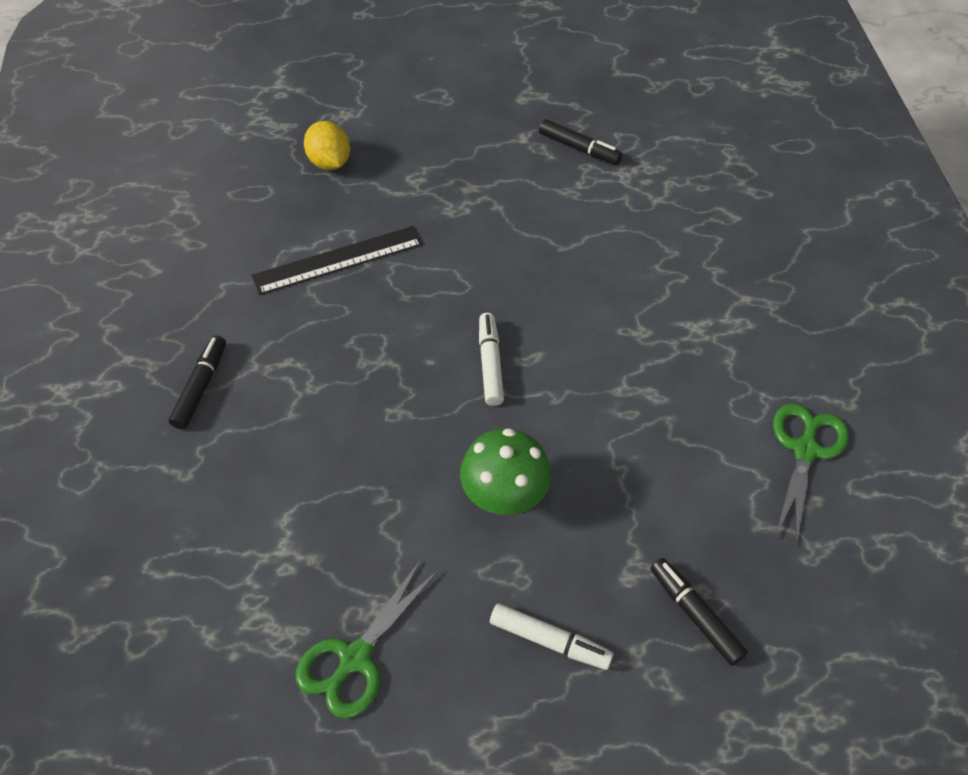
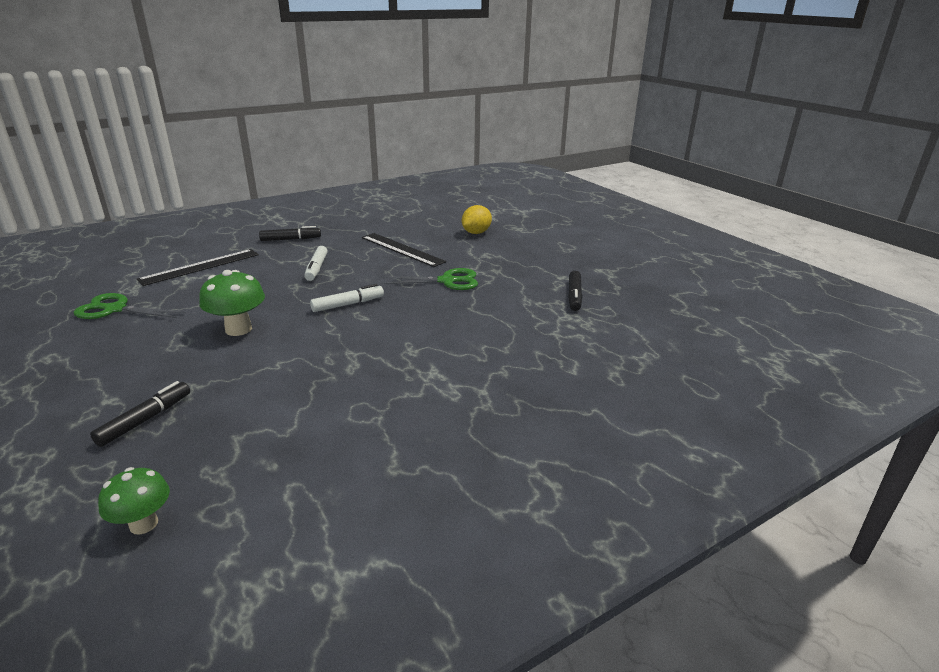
camera: 65 degrees right, 25 degrees down
white marker [490,603,613,670] -> white marker moved to [304,246,328,281]
green scissors [773,403,849,545] -> green scissors moved to [380,268,478,290]
none -> green mushroom [98,467,170,535]
none -> black ruler [137,249,259,286]

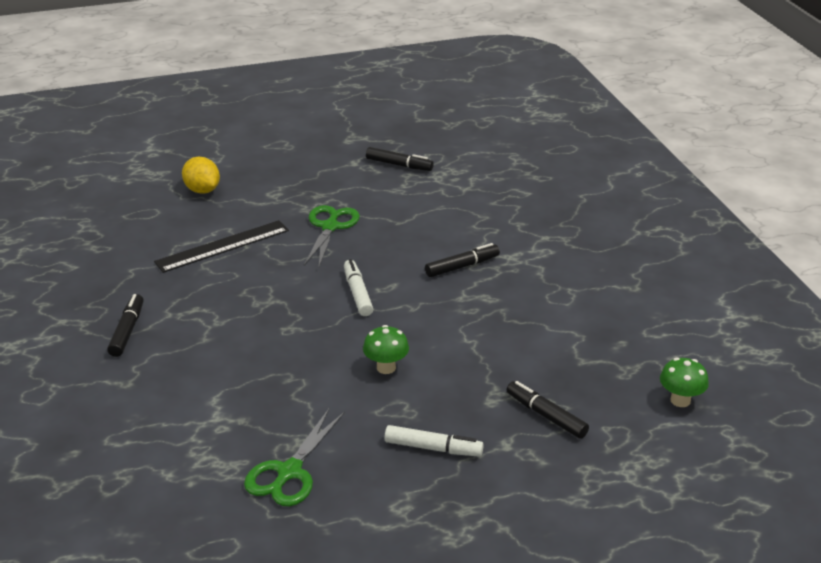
camera: 75 degrees left, 5 degrees up
black ruler [137,249,259,286] -> none
green mushroom [199,270,265,336] -> green mushroom [363,325,409,374], size x0.66
white marker [304,246,328,281] -> white marker moved to [384,425,484,457]
none -> black marker [425,243,500,277]

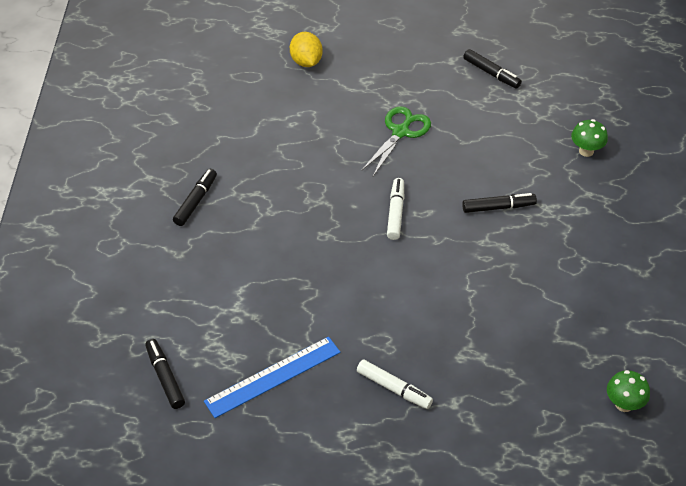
camera: 20 degrees right, 15 degrees up
black ruler [154,220,289,273] -> none
green scissors [244,409,345,507] -> blue ruler [204,337,341,418]
green mushroom [363,325,409,374] -> green mushroom moved to [571,119,608,157]
black marker [507,381,589,439] -> black marker moved to [145,339,185,409]

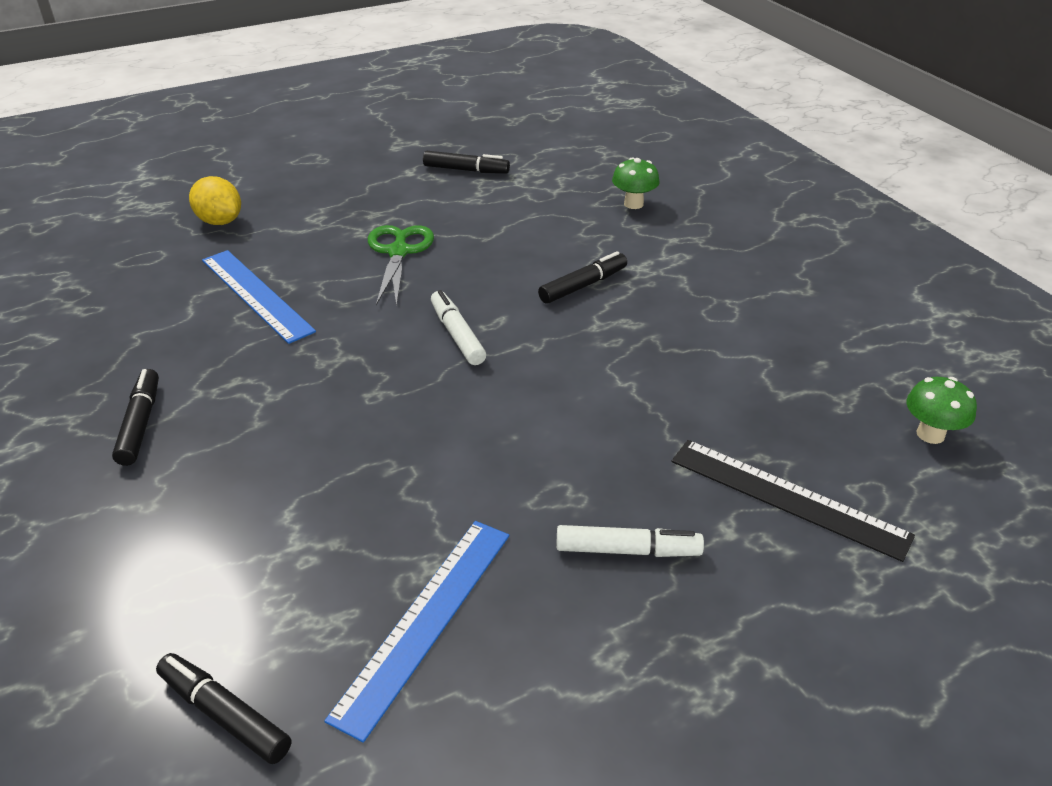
camera: 30 degrees left, 10 degrees down
none -> blue ruler [202,250,316,344]
none -> black ruler [672,440,915,562]

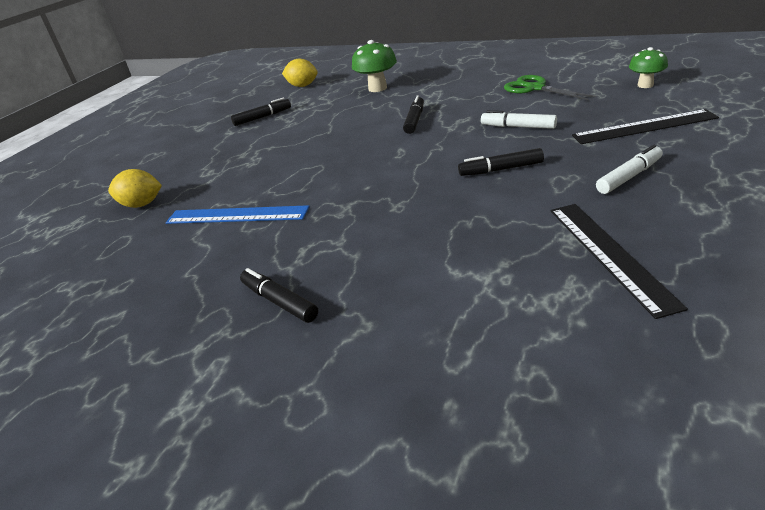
camera: 35 degrees left, 5 degrees down
black marker [156,653,291,764] -> black marker moved to [458,148,544,176]
blue ruler [324,521,509,743] -> black ruler [550,204,688,319]
green scissors [368,225,434,307] -> green scissors moved to [504,75,596,100]
white marker [431,290,486,365] -> white marker moved to [481,110,557,129]
green mushroom [612,157,660,209] -> green mushroom [352,40,397,92], size x1.51
none -> yellow lemon [282,59,318,87]

